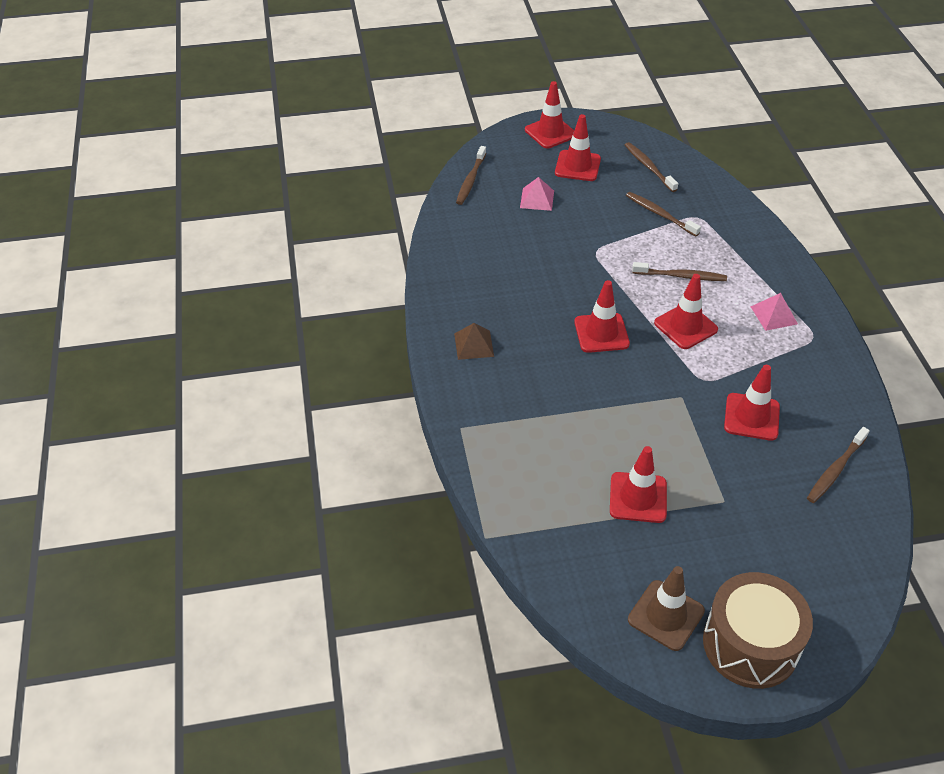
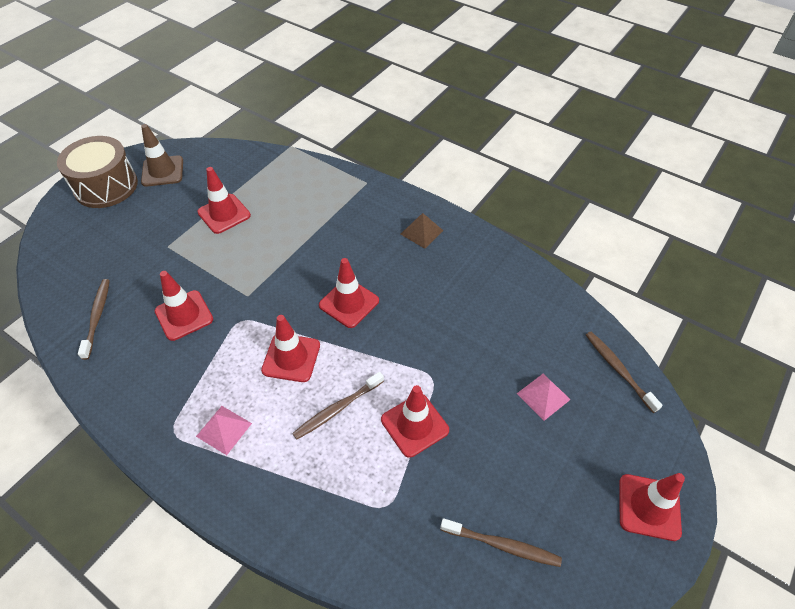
camera: 135 degrees right, 5 degrees up
red traffic cone [555,114,601,181] -> red traffic cone moved to [381,385,449,458]
brown toothbrush [626,192,701,236] -> none

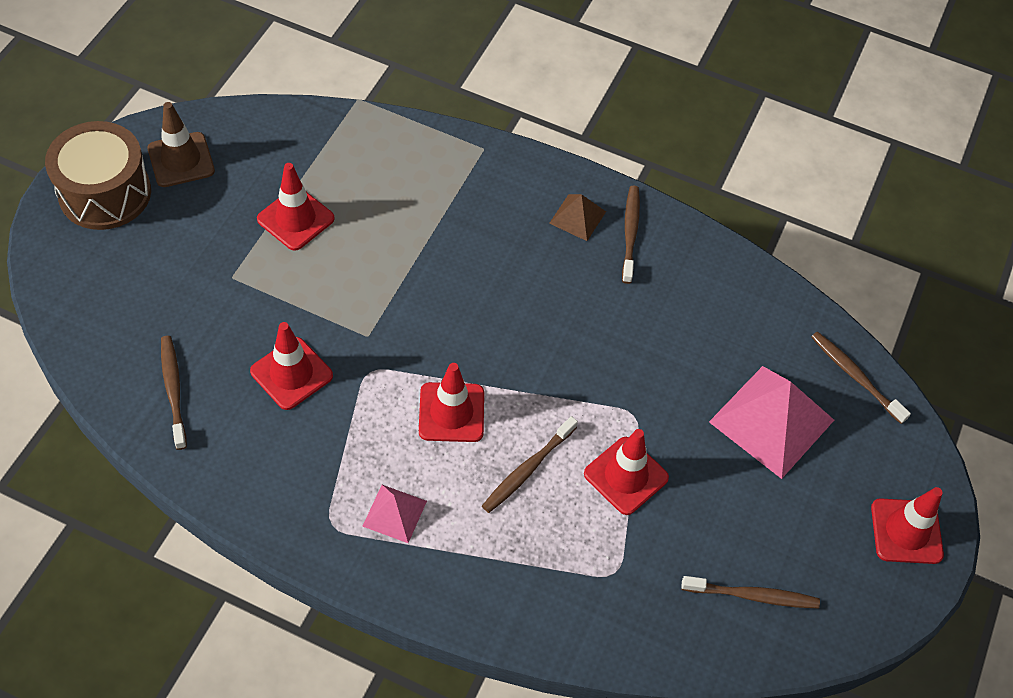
camera: 15 degrees left, 5 degrees up
red traffic cone [319,258,379,328] -> none
pink pyramid [517,374,571,421] -> pink pyramid [709,366,834,479], size x1.94
none -> brown toothbrush [622,186,640,284]

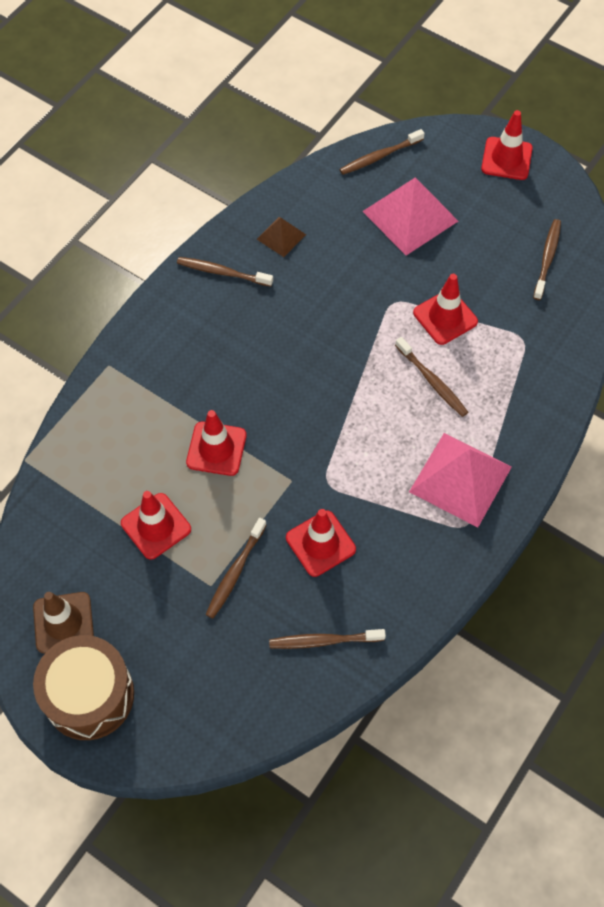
camera: 75 degrees left, 5 degrees up
pink pyramid [362,485,427,543] -> pink pyramid [409,433,512,528], size x1.94
red traffic cone [419,363,484,442] -> red traffic cone moved to [186,410,246,476]
brown pyramid [549,194,606,241] -> brown pyramid moved to [257,217,306,257]
none -> brown toothbrush [205,518,266,619]

